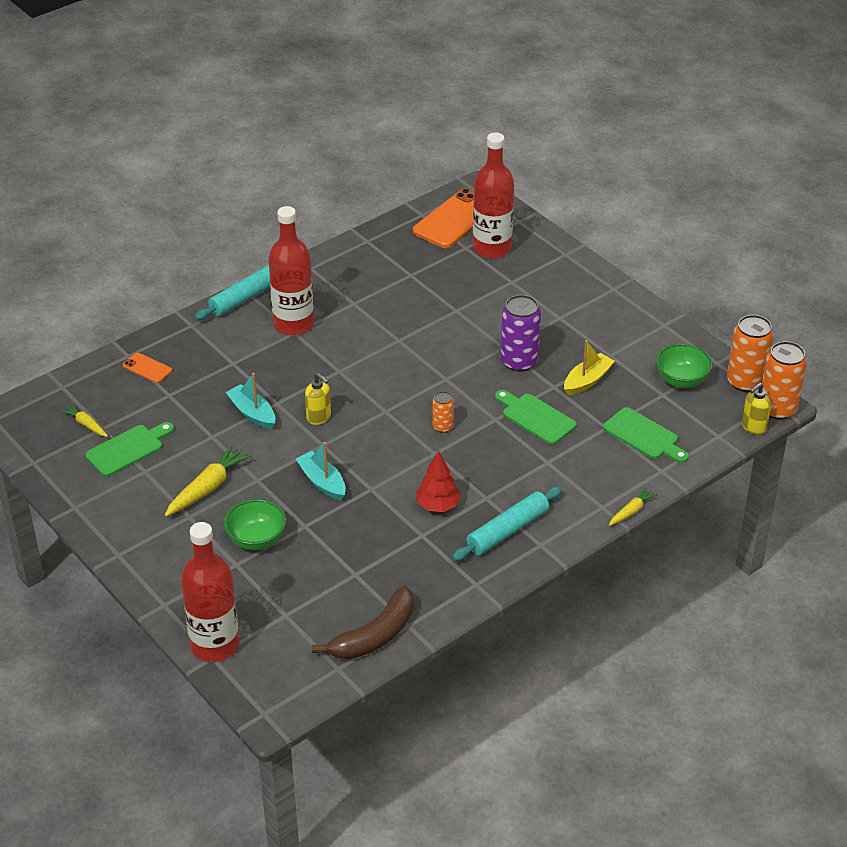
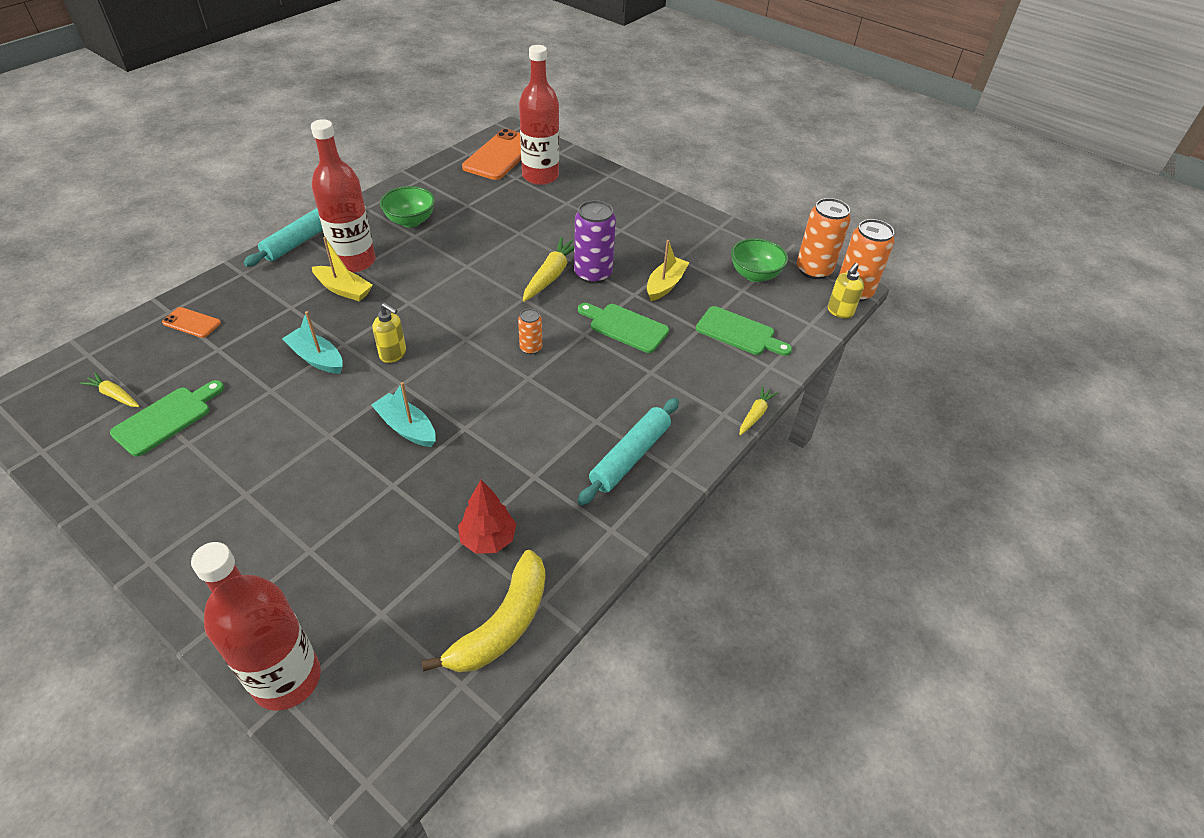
camera: 15 degrees left, 5 degrees up
yellow carrot [165,444,252,516] -> yellow carrot moved to [523,237,574,302]
green bowl [224,499,286,550] -> green bowl moved to [380,186,435,227]
brown banana [312,585,414,659] -> yellow banana [422,550,546,672]
red tree [416,450,461,512] -> red tree moved to [458,480,516,554]
none -> yellow boat [312,237,373,302]

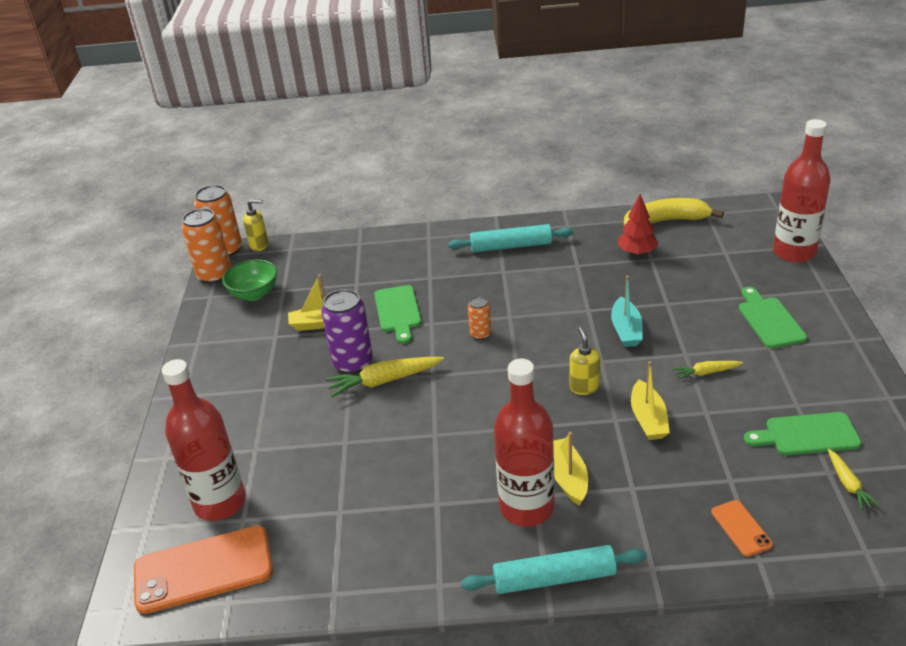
camera: 125 degrees left, 10 degrees down
turquoise boat [282,311,343,374] -> yellow boat [631,361,670,440]
green bowl [380,186,435,227] -> none
green cutting board [696,306,792,356] -> green cutting board moved to [739,287,807,348]
yellow carrot [739,386,778,435] -> yellow carrot moved to [673,361,743,380]

